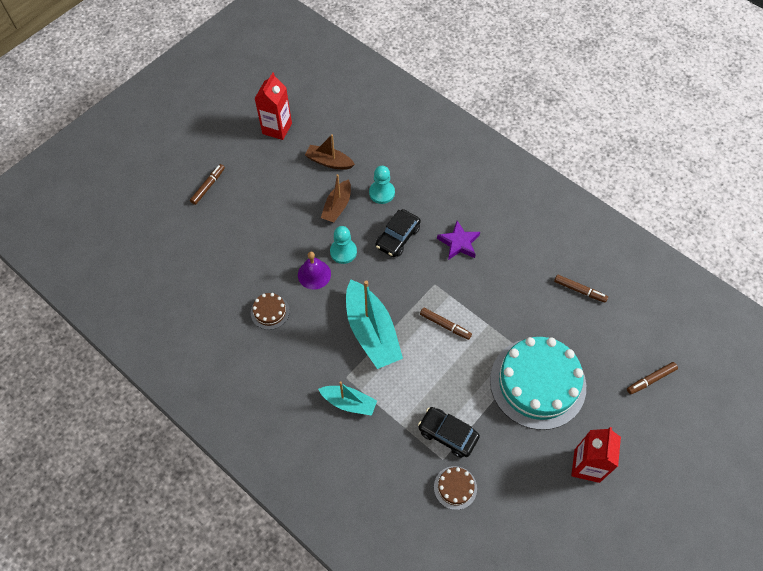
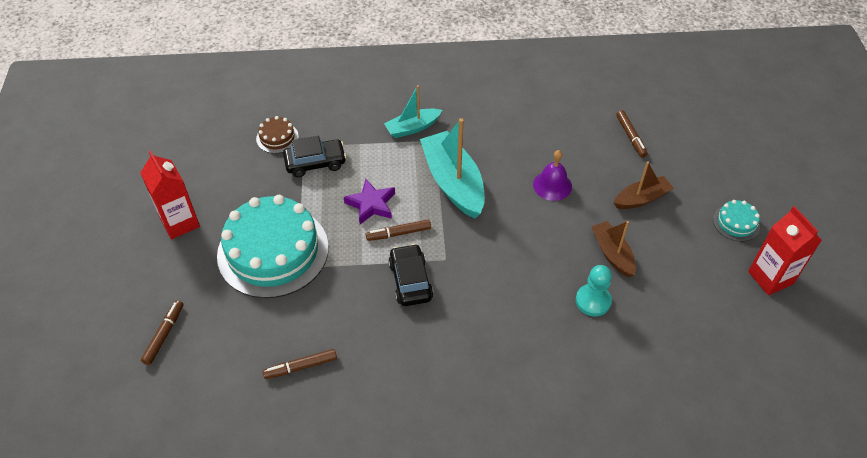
camera: 135 degrees right, 10 degrees down
brown marker [190,164,225,205] -> brown marker moved to [616,110,648,158]
brown cake [251,293,290,330] -> none
brown boat [305,134,355,170] -> brown boat moved to [614,161,673,209]
turquoise pawn [330,226,357,264] -> none
turquoise boat [346,280,403,369] -> turquoise boat turned 45 degrees clockwise [420,118,485,219]
black car [376,209,421,257] -> black car moved to [388,244,433,306]
purple star [437,221,480,260] -> purple star moved to [344,179,395,224]
none -> turquoise cake [713,200,760,242]

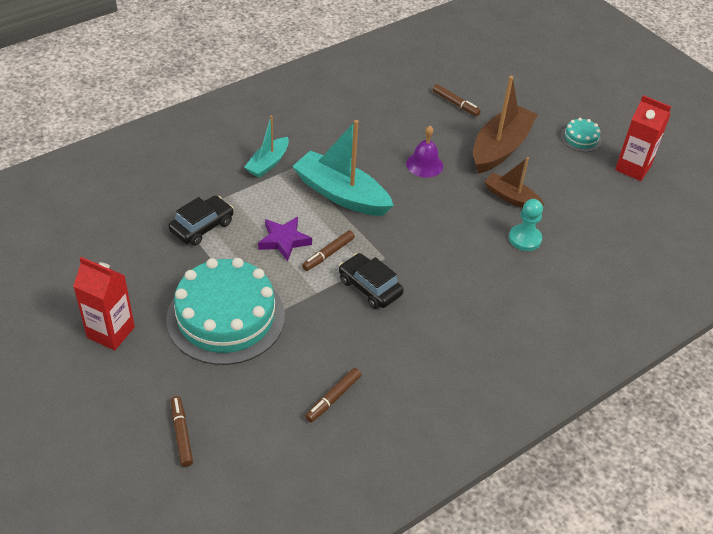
camera: 35 degrees left, 5 degrees down
brown cake [256,116,299,153] -> none
brown boat [614,161,673,209] -> brown boat [473,76,538,174], size x1.74

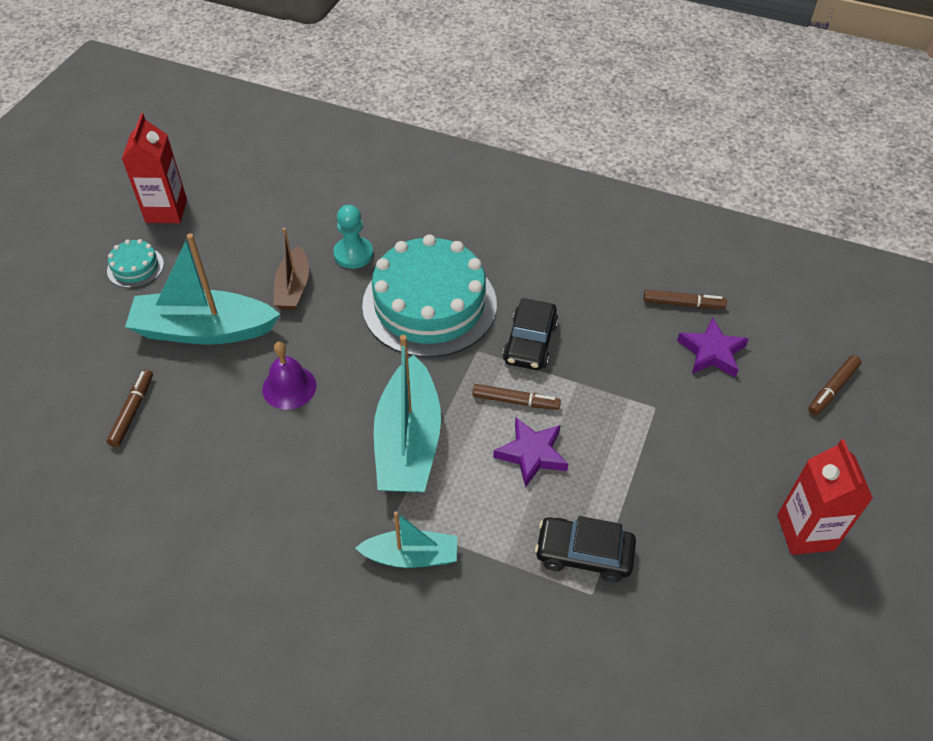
camera: 120 degrees left, 5 degrees up
turquoise cake [166,258,285,365] -> turquoise cake moved to [362,234,497,357]
brown boat [473,76,538,174] -> turquoise boat [125,233,280,345]
none -> purple star [677,317,749,377]

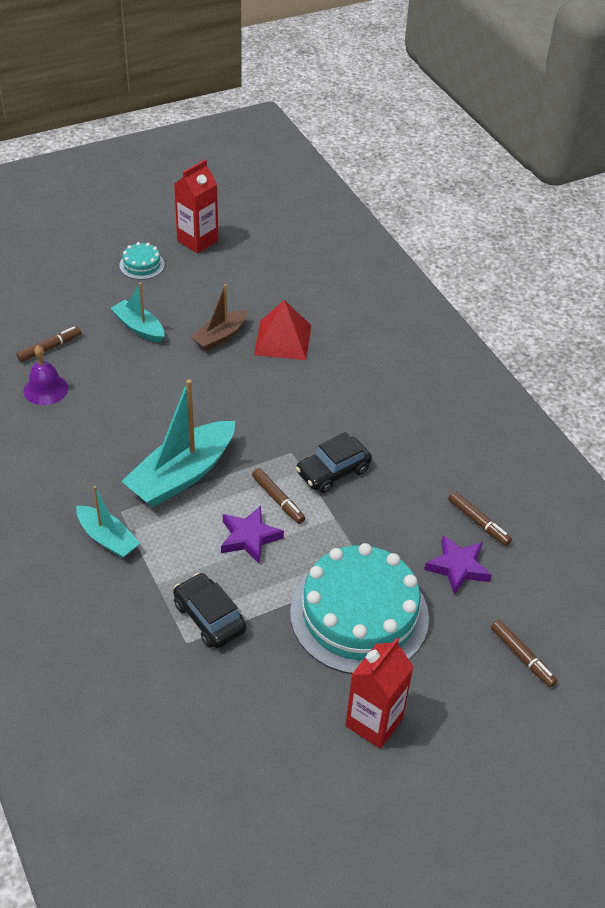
camera: 40 degrees right, 5 degrees down
turquoise boat [125,233,280,345] -> turquoise boat [111,282,164,343], size x0.57
purple bell [262,342,316,410] -> purple bell moved to [23,345,68,405]
turquoise pawn [333,205,373,269] -> red pyramid [254,300,311,360]
turquoise cake [362,234,497,357] -> turquoise cake moved to [290,543,429,674]
brown marker [808,355,862,415] -> brown marker turned 120 degrees counterclockwise [491,620,558,688]

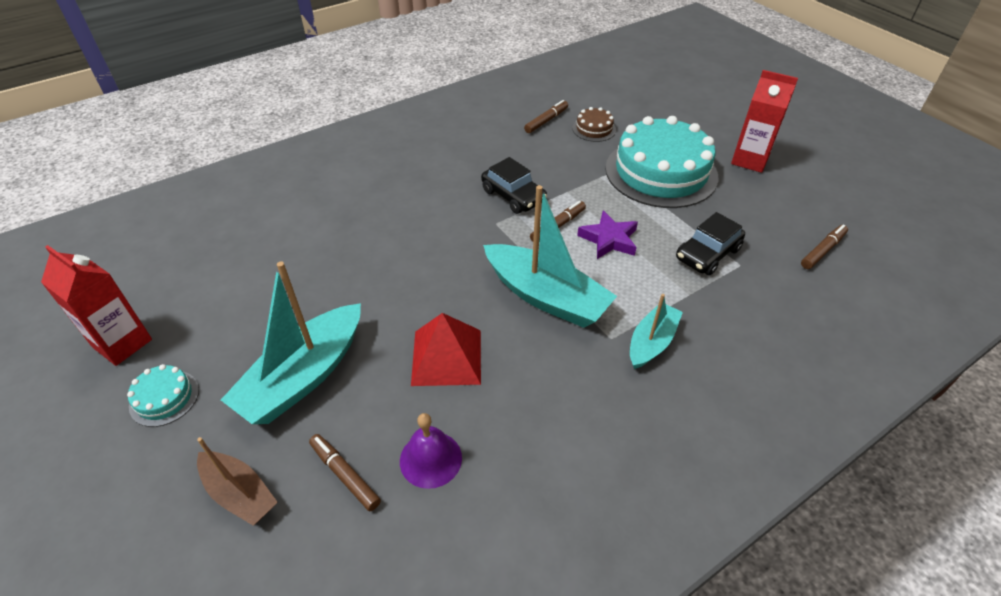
camera: 95 degrees left, 0 degrees up
turquoise boat [111,282,164,343] -> turquoise boat [221,261,361,424], size x1.74
brown boat [191,284,248,351] -> brown boat moved to [197,437,278,526]
red pyramid [254,300,311,360] -> red pyramid moved to [411,313,481,386]
purple star [424,535,492,595] -> brown cake [572,107,616,142]
brown marker [491,620,558,688] -> brown marker moved to [801,224,848,269]

